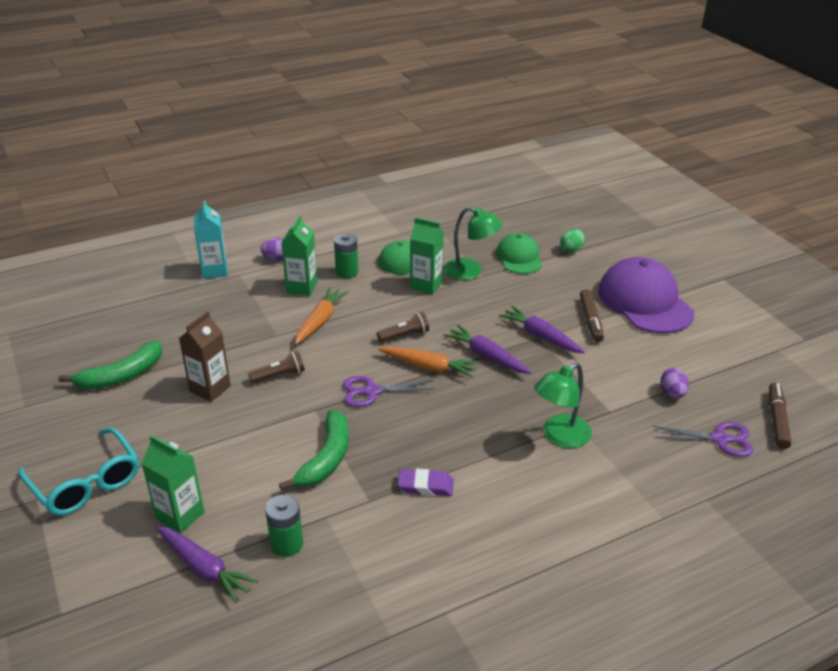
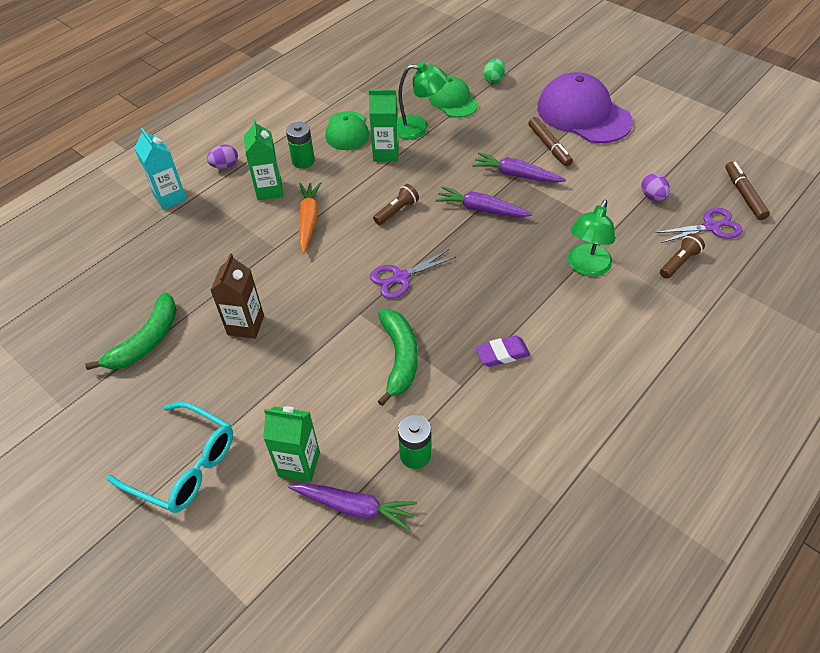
camera: 20 degrees left, 15 degrees up
brown flashlight [248,351,305,383] -> brown flashlight moved to [660,233,705,279]
orange carrot [378,346,479,378] -> none

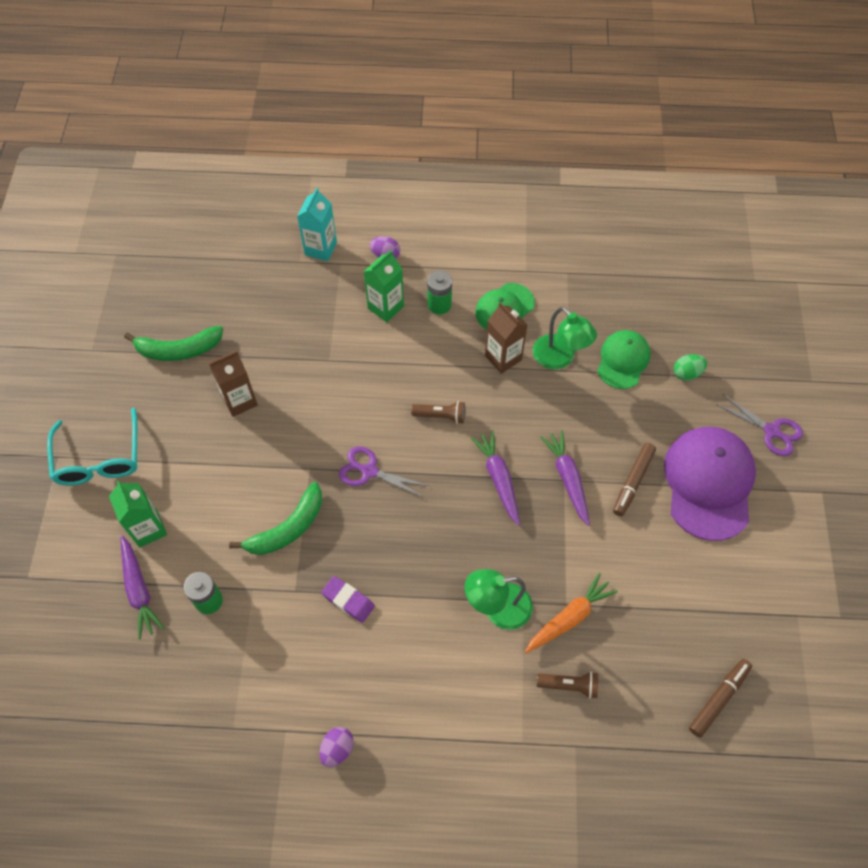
camera: 50 degrees right, 10 degrees up
orange carrot [299,182,321,253] -> orange carrot moved to [525,573,618,653]
green carton [369,89,399,162] -> brown carton [485,302,528,374]
purple egg [641,173,670,201] -> purple egg moved to [319,727,354,767]
purple scissors [655,208,743,243] -> purple scissors moved to [716,394,803,456]

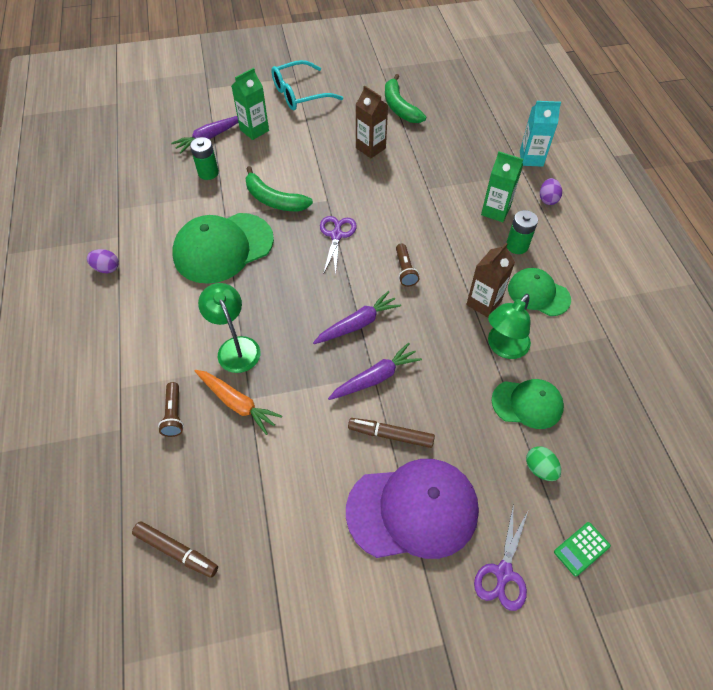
camera: 75 degrees right, 5 degrees down
purple eraser [321,576,375,623] -> green cap [172,213,274,284]
none -> green calculator [554,522,611,577]

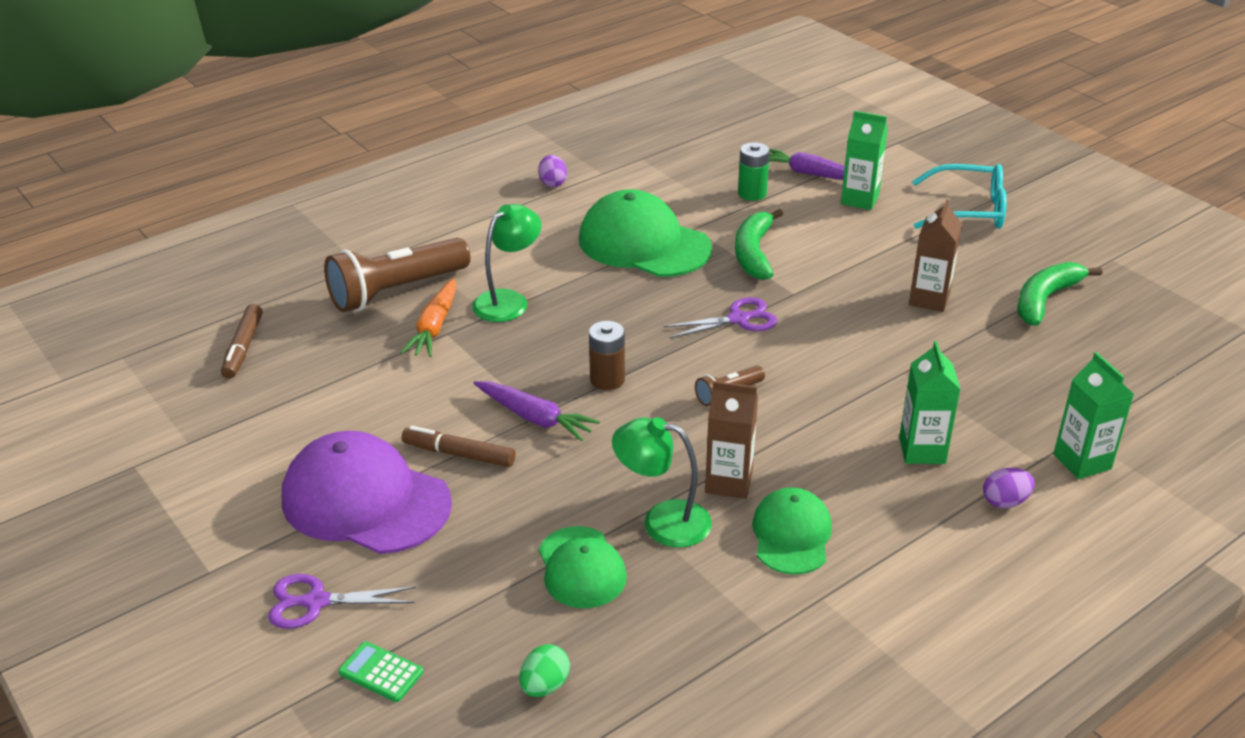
camera: 65 degrees right, 20 degrees down
brown flashlight [158,382,184,437] -> brown flashlight [324,238,471,312], size x2.15
turquoise glasses [271,60,343,110] -> turquoise glasses turned 150 degrees clockwise [912,164,1007,229]
purple carrot [313,291,401,344] -> brown battery [589,321,625,390]
purple cap [346,459,479,559] -> purple cap turned 150 degrees clockwise [282,431,452,554]
brown marker [348,418,435,448] -> brown marker turned 60 degrees counterclockwise [402,426,515,467]
green battery [506,210,538,254] -> none
turquoise carton [520,101,561,167] -> green carton [1054,352,1134,479]
green egg [526,446,561,481] -> green egg moved to [519,644,570,697]

